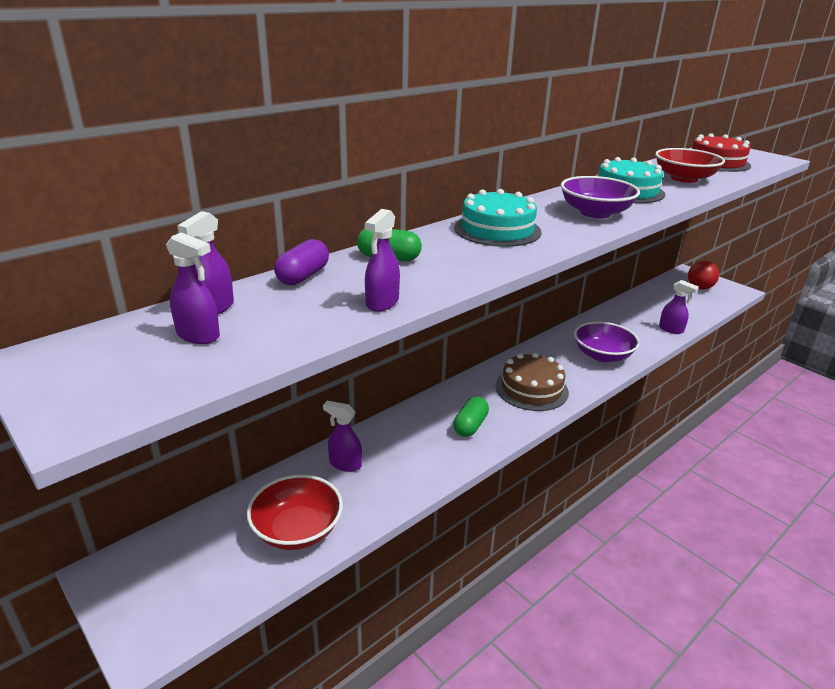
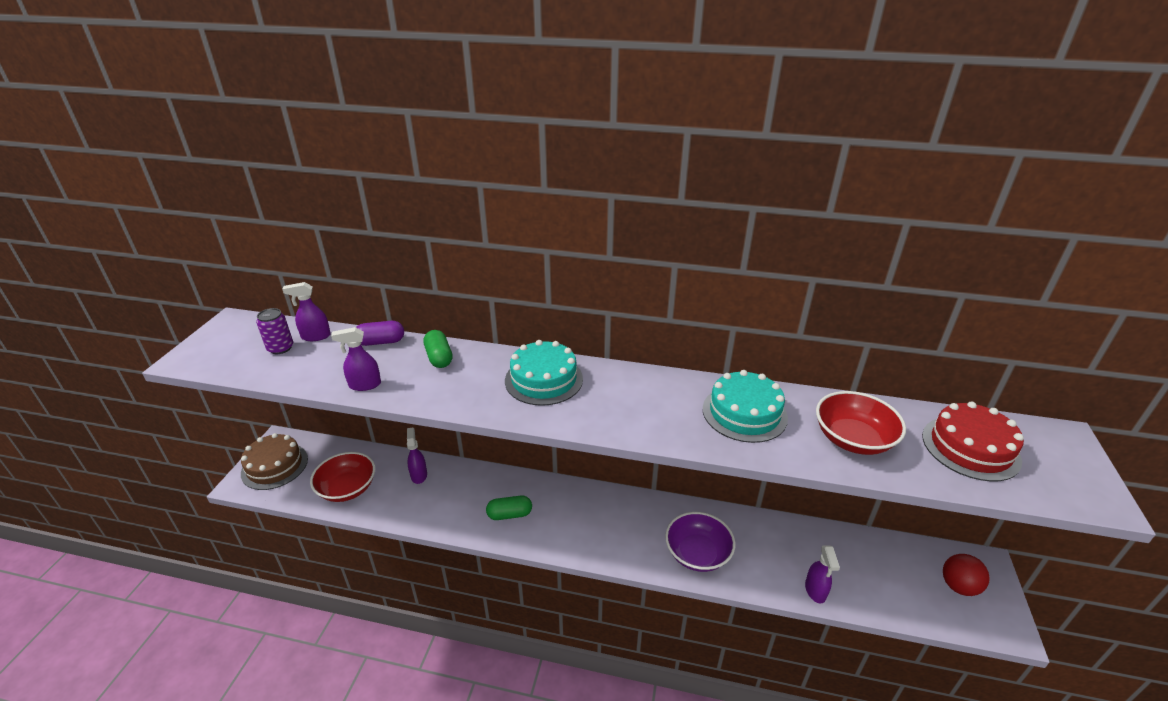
camera: 55 degrees right, 5 degrees up
purple spray bottle [166,232,220,344] -> purple can [256,308,293,354]
brown cake [496,353,569,411] -> brown cake moved to [241,433,308,490]
purple bowl [561,176,640,218] -> none

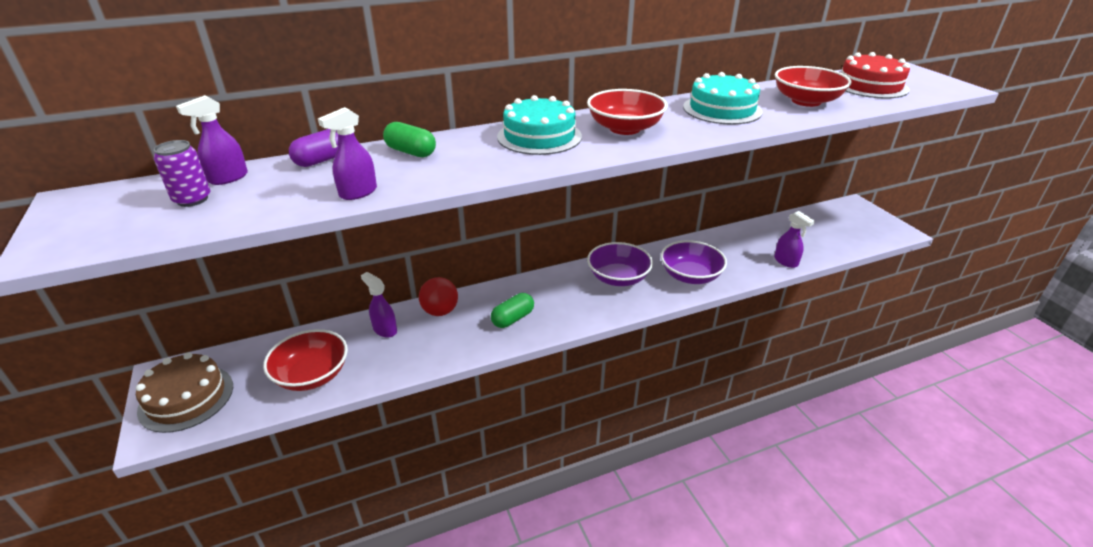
camera: 35 degrees left, 0 degrees up
red ball [943,554,990,596] -> red ball moved to [419,277,458,316]
none -> red bowl [587,89,668,135]
none -> purple bowl [587,242,653,286]

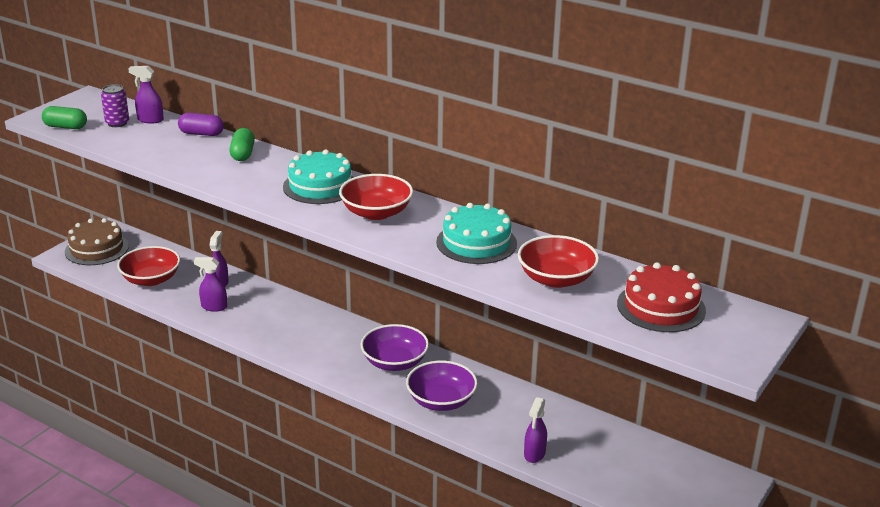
camera: 55 degrees right, 5 degrees down
purple spray bottle [318,107,377,200] -> purple spray bottle moved to [194,257,227,312]
red ball [419,277,458,316] -> none
green capsule [491,293,534,328] -> green capsule moved to [42,106,87,129]

